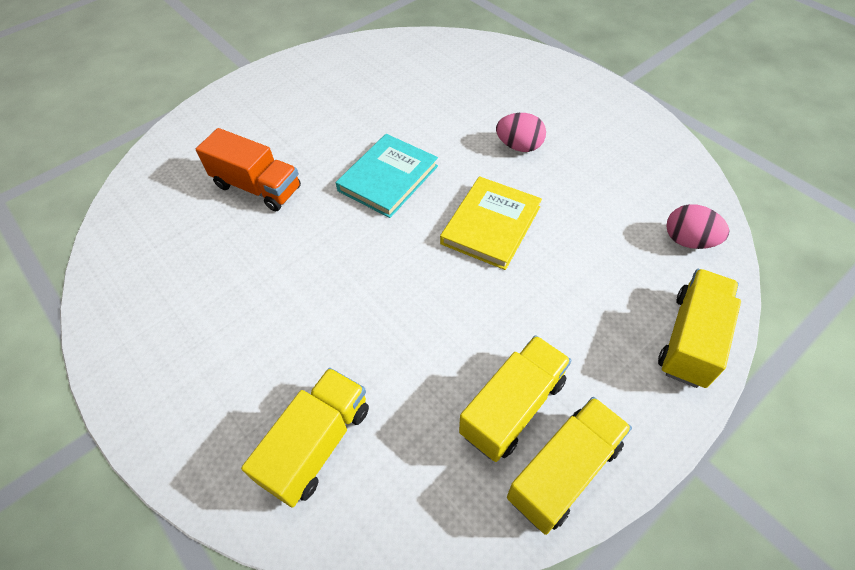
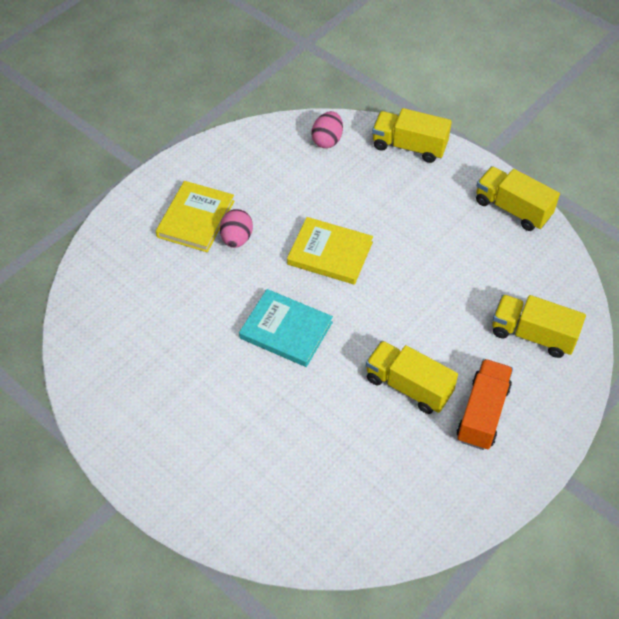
camera: 100 degrees left, 0 degrees up
orange truck [196,128,301,211] -> orange truck moved to [457,359,513,450]
yellow truck [459,335,571,462] -> yellow truck moved to [366,341,458,414]
none -> yellow book [156,181,234,252]

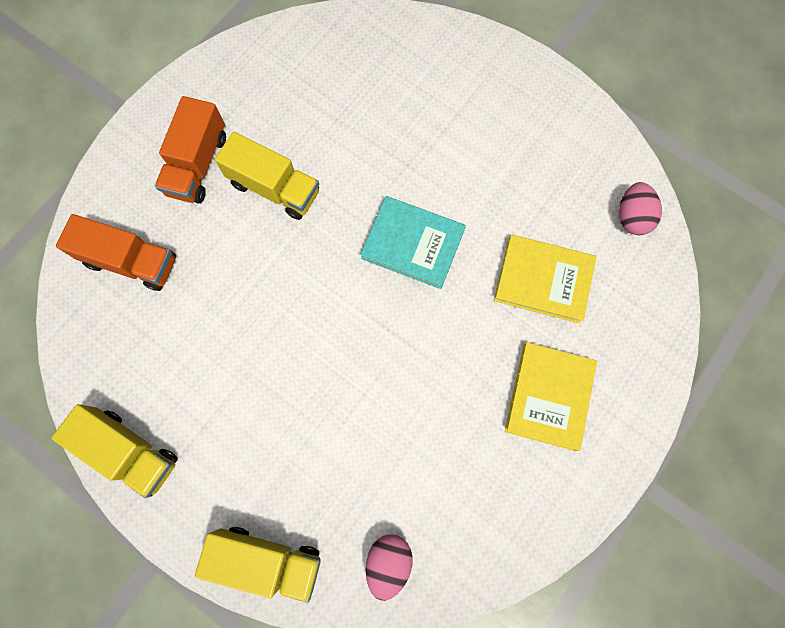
camera: 175 degrees right, 20 degrees up
pink egg [220,209,253,248] -> pink egg moved to [619,182,662,235]
yellow book [287,217,373,285] -> yellow book moved to [494,235,597,323]
yellow truck [492,294,586,358] -> orange truck [56,214,176,291]

